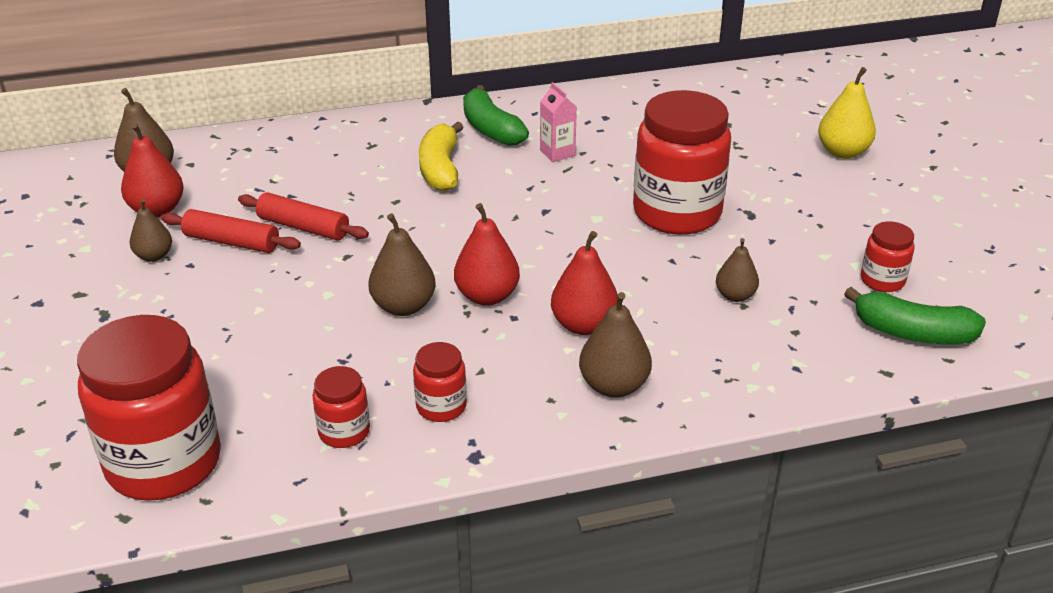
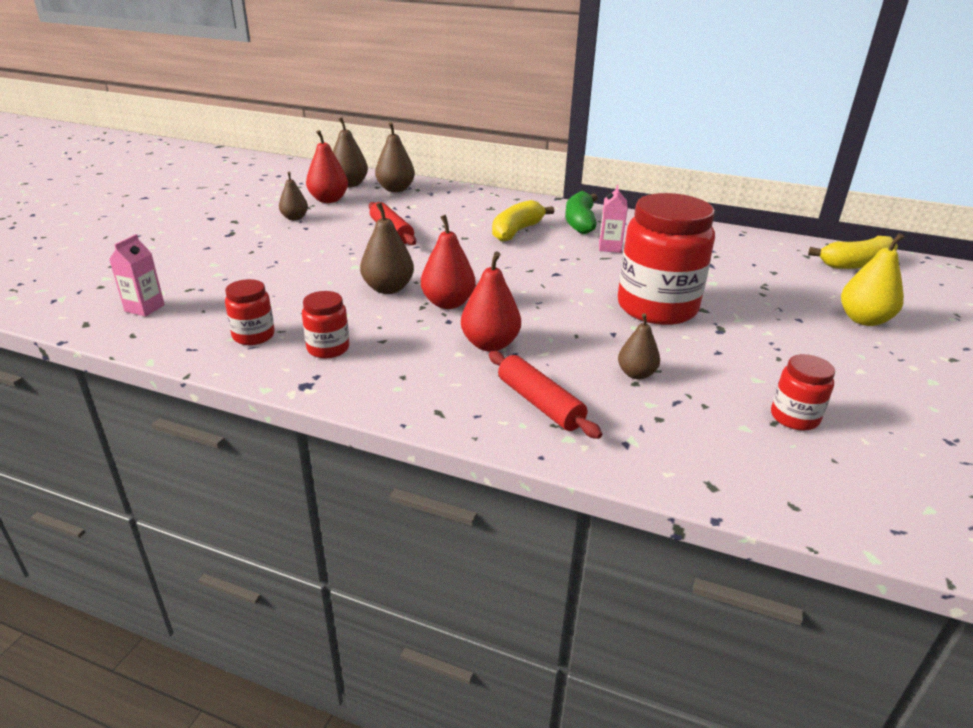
camera: 35 degrees right, 5 degrees down
red jar [77,315,221,501] -> pink carton [109,234,165,317]
red rolling pin [161,209,301,253] -> red rolling pin moved to [489,351,602,439]
brown pear [579,292,652,398] -> brown pear moved to [375,122,415,192]
green banana [844,287,986,344] -> none
none -> yellow banana [808,236,898,269]

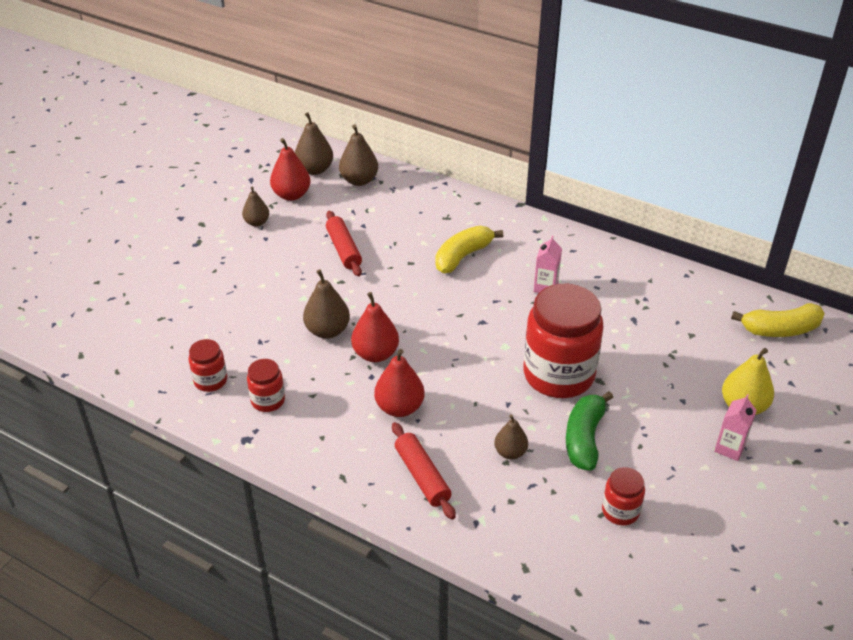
camera: 10 degrees right, 10 degrees up
pink carton [109,234,165,317] -> pink carton moved to [714,394,757,461]
green banana [565,191,598,234] -> green banana moved to [566,391,613,471]

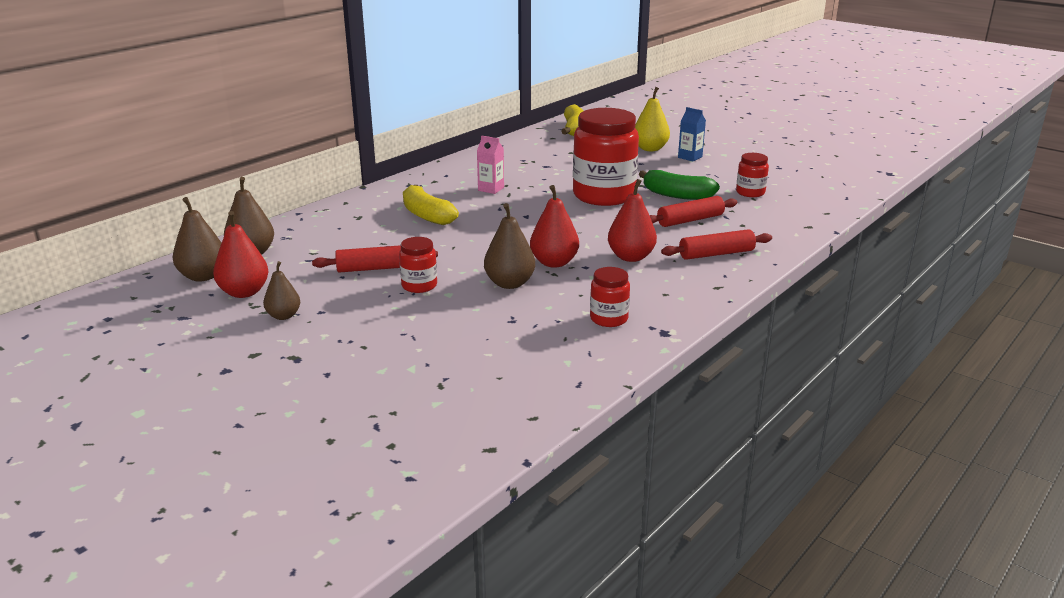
camera: 80 degrees left, 15 degrees down
red jar [189,339,227,392] -> red jar moved to [399,237,437,293]
brown pear [494,414,528,459] -> red rolling pin [649,196,737,227]
pink carton [714,394,757,461] -> blue carton [678,107,706,161]

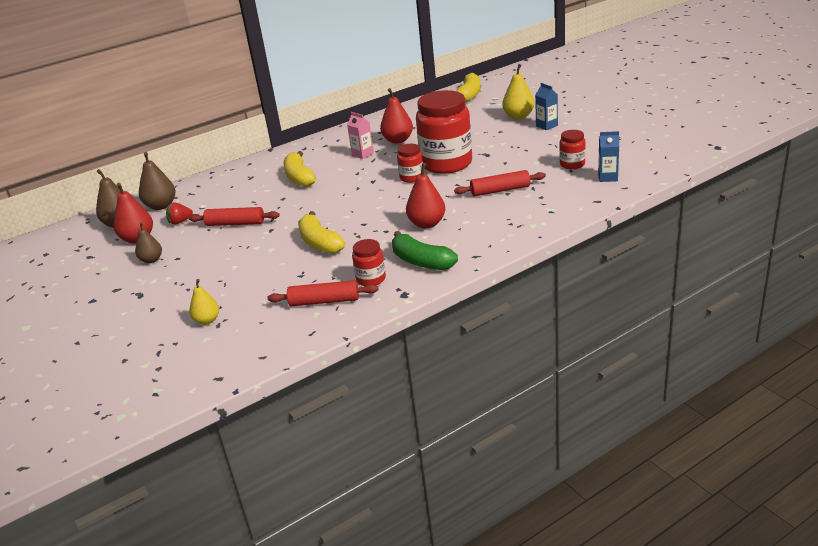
camera: 20 degrees right, 5 degrees up
red jar [399,237,437,293] -> red jar moved to [397,144,423,183]
brown pear [484,203,535,289] -> yellow banana [298,211,345,254]
red pear [530,185,579,268] -> red pear moved to [380,88,413,144]
green banana [639,170,720,200] -> green banana moved to [392,231,458,270]
red rolling pin [661,229,772,260] -> red rolling pin moved to [267,280,378,306]
none -> red strawberry [166,202,193,225]
none -> yellow pear [189,279,219,325]
none -> blue carton [598,131,619,182]

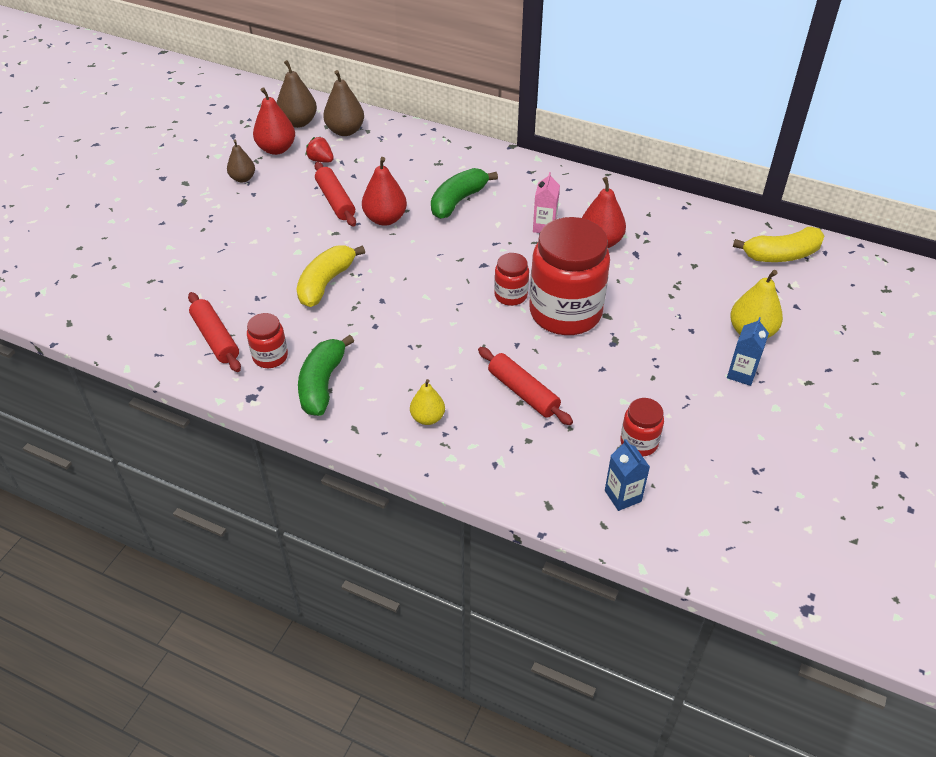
camera: 55 degrees right, 15 degrees up
yellow pear [189,279,219,325] -> yellow pear moved to [410,379,445,425]
yellow banana [284,151,316,187] -> green banana [431,168,498,219]
red pear [406,163,446,229] -> red pear moved to [362,157,407,226]

